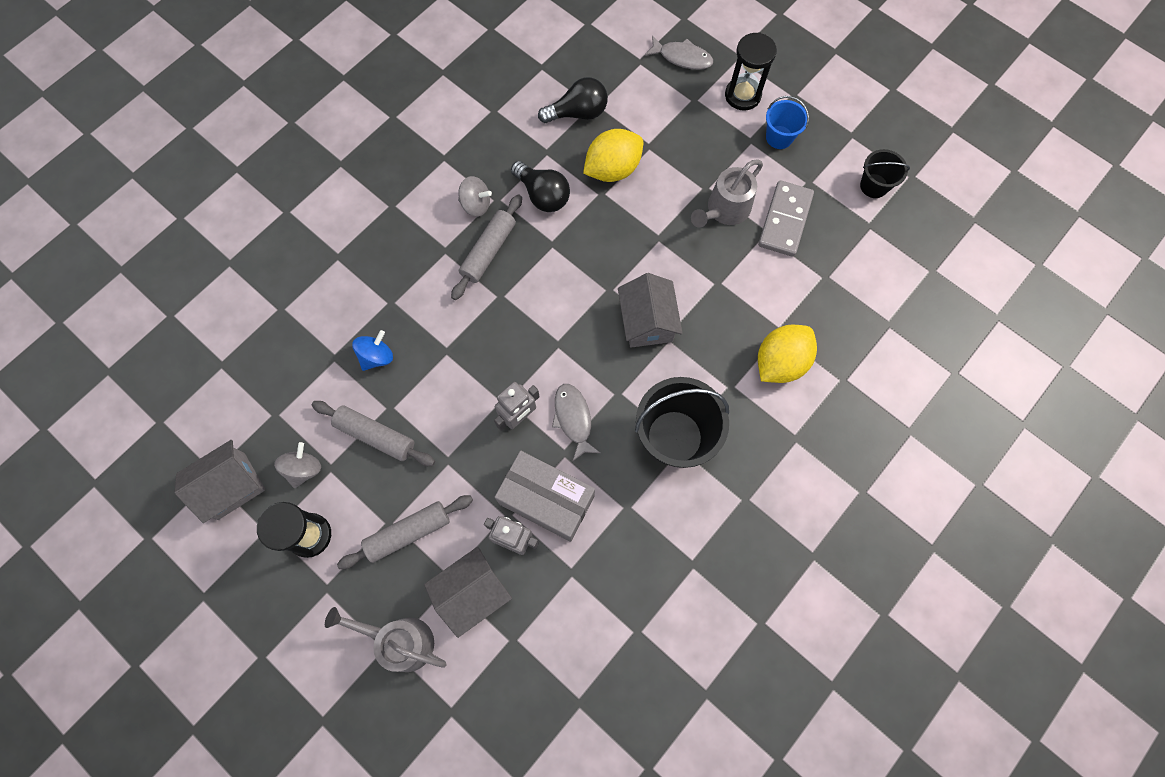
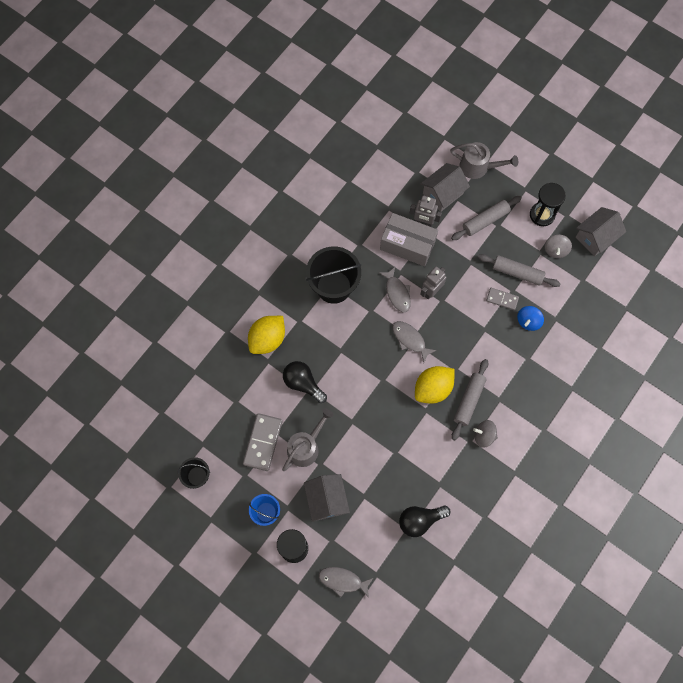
camera: 175 degrees right, 0 degrees up
black light bulb [511,161,570,212] -> black light bulb moved to [283,361,327,403]
yellow lemon [583,129,643,182] -> yellow lemon moved to [415,366,455,403]
grey house [618,273,683,348] -> grey house moved to [304,474,350,522]
none -> grey fish [393,321,437,362]
none -> grey domino [486,288,519,310]

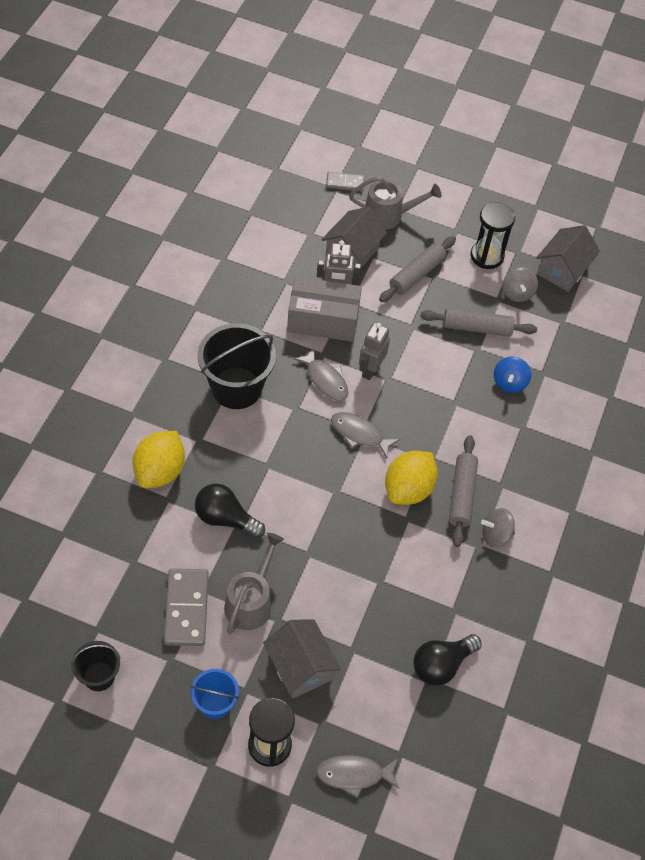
camera: 20 degrees left, 15 degrees down
grey domino [486,288,519,310] -> grey domino moved to [326,172,365,192]

